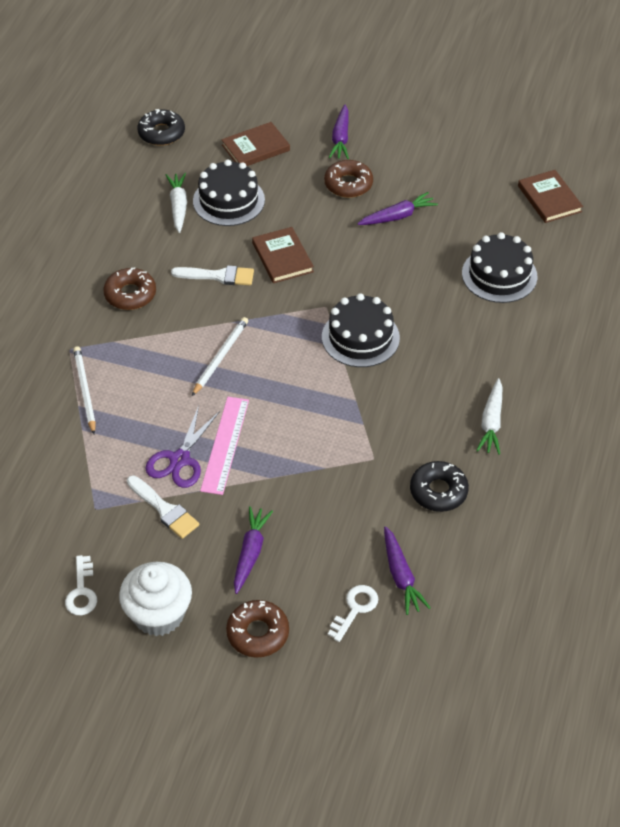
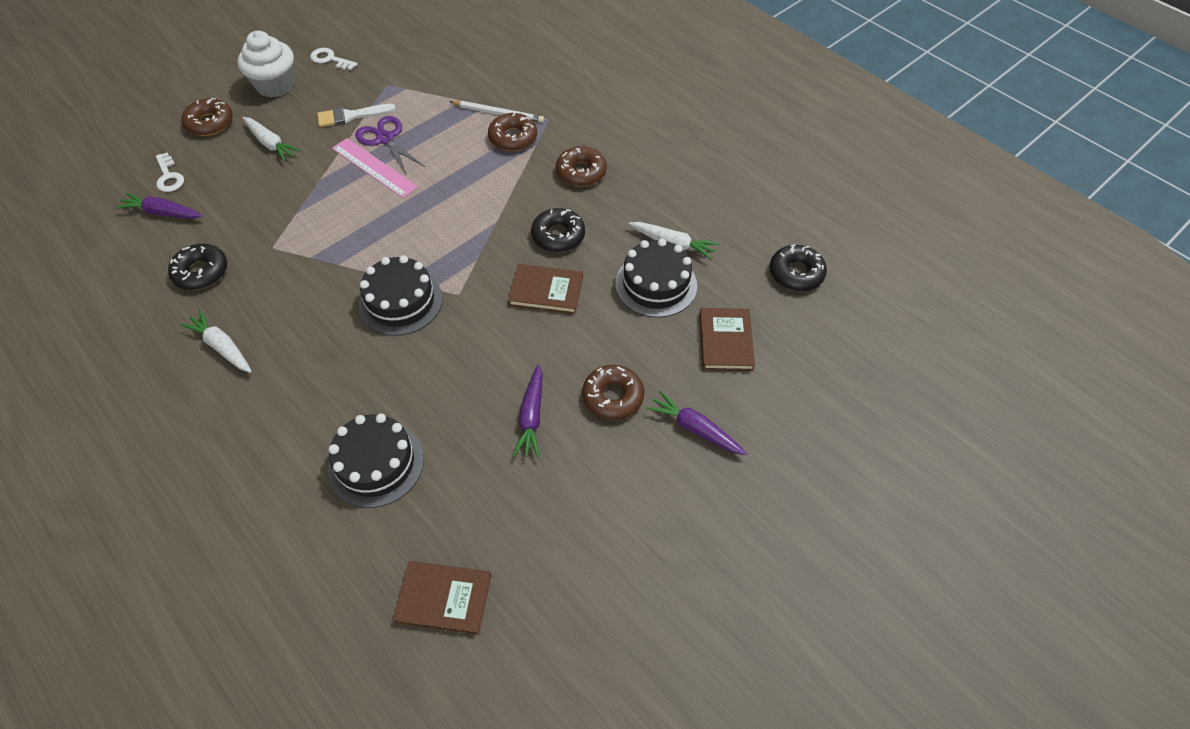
camera: 120 degrees right, 5 degrees up
white brush [171,265,254,285] -> black donut [531,208,585,252]
white pencil [192,317,248,396] -> none
purple carrot [234,506,273,594] -> white carrot [242,117,301,162]
none -> brown donut [488,113,537,151]

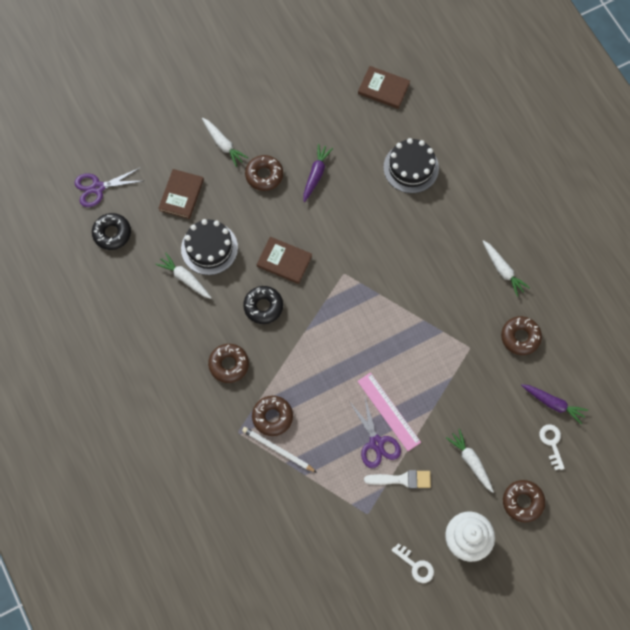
camera: 165 degrees left, 15 degrees up
black donut [168,244,227,290] -> brown donut [501,316,542,355]
black cake [359,255,443,336] -> none
purple carrot [646,391,747,455] -> white carrot [202,118,248,167]
none -> purple scissors [74,167,142,207]

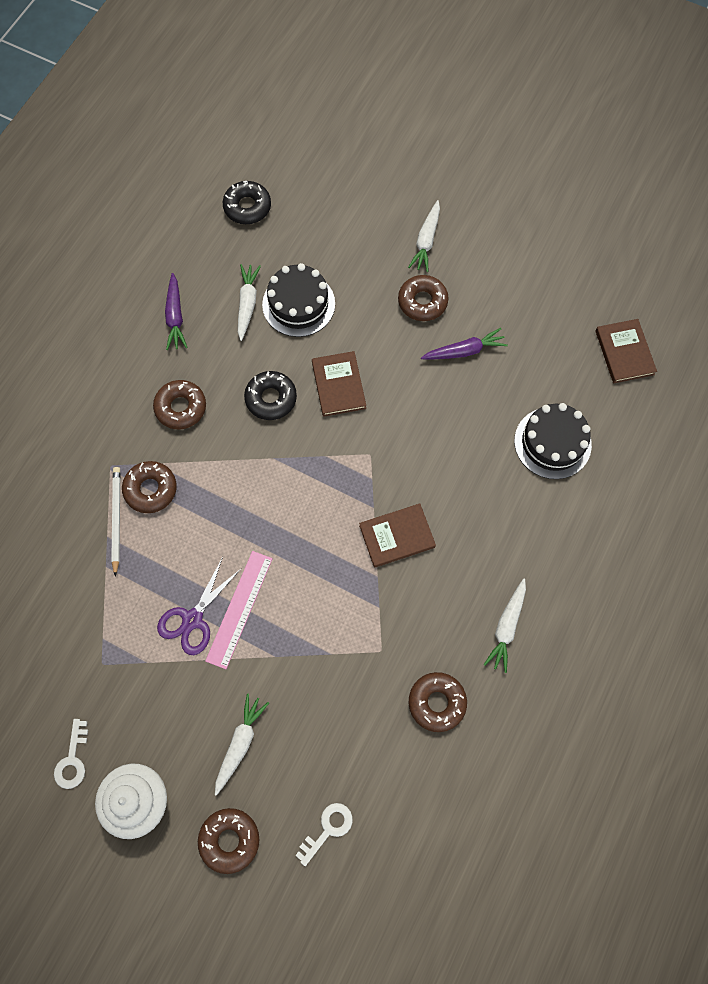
camera: 55 degrees right, 0 degrees up
purple scissors [74,167,142,207] -> none
brown book [158,169,204,219] -> brown book moved to [359,503,436,568]
white brush [364,470,431,488] -> none
purple carrot [521,384,588,424] -> purple carrot moved to [165,273,188,350]

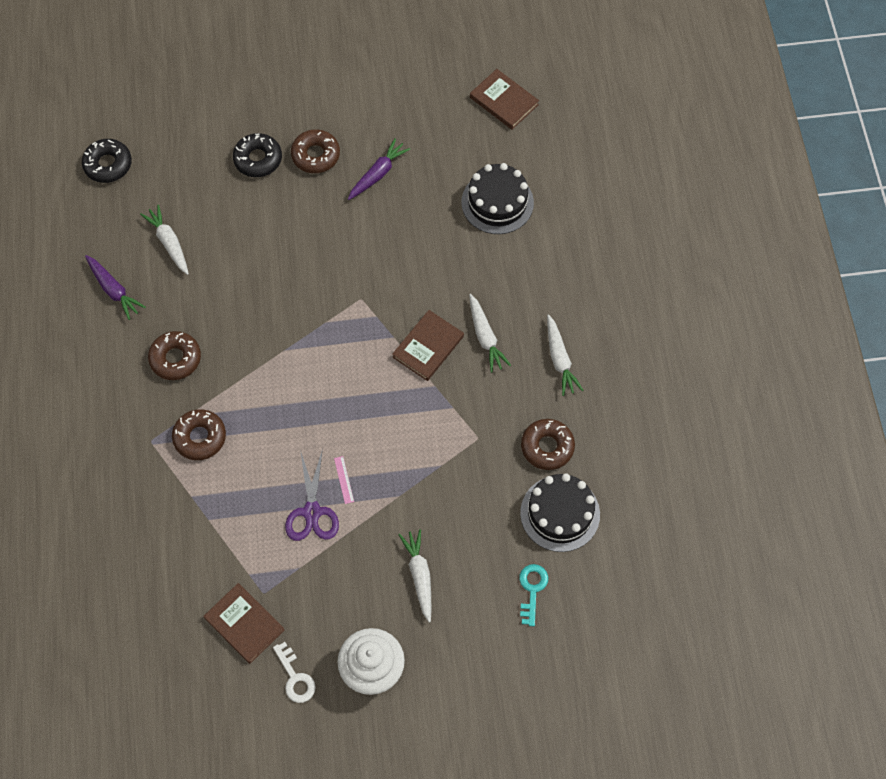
camera: 35 degrees left, 5 degrees down
white pencil [111,467,120,576] -> none
brown donut [198,808,259,874] -> none
pink ruler [205,551,273,669] -> pink ruler [334,456,354,504], size x0.44
black donut [244,371,297,420] -> black donut moved to [233,133,282,177]
black cake [262,263,335,337] -> black cake moved to [520,473,600,552]
white key [295,803,353,866] -> turquoise key [519,564,548,626]
brown book [312,351,366,417] -> brown book moved to [203,583,284,664]
white carrot [408,200,440,272] -> white carrot moved to [469,294,511,373]

